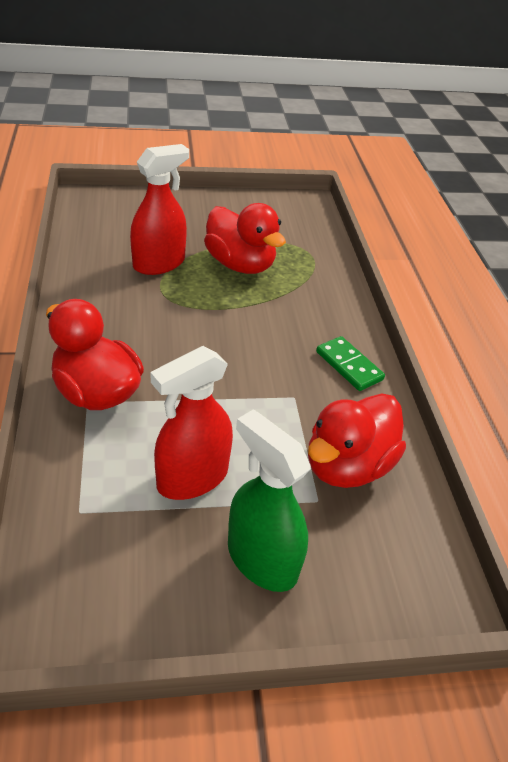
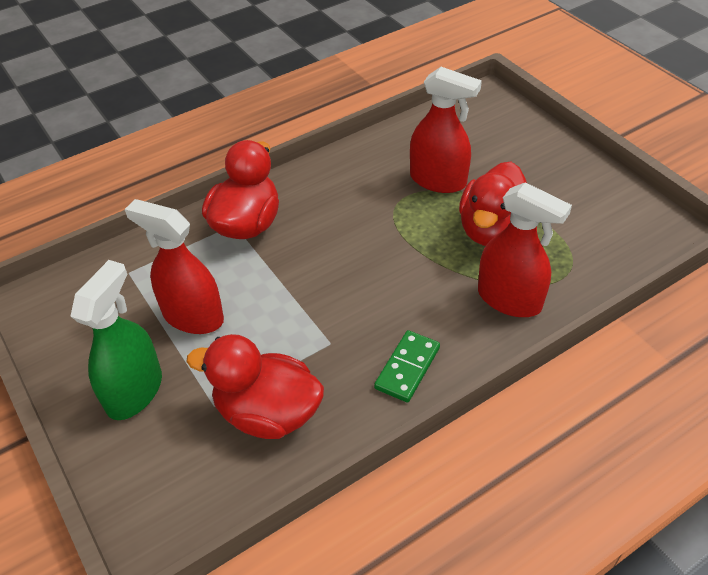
camera: 70 degrees right, 5 degrees up
none -> red spray bottle [478,182,572,317]

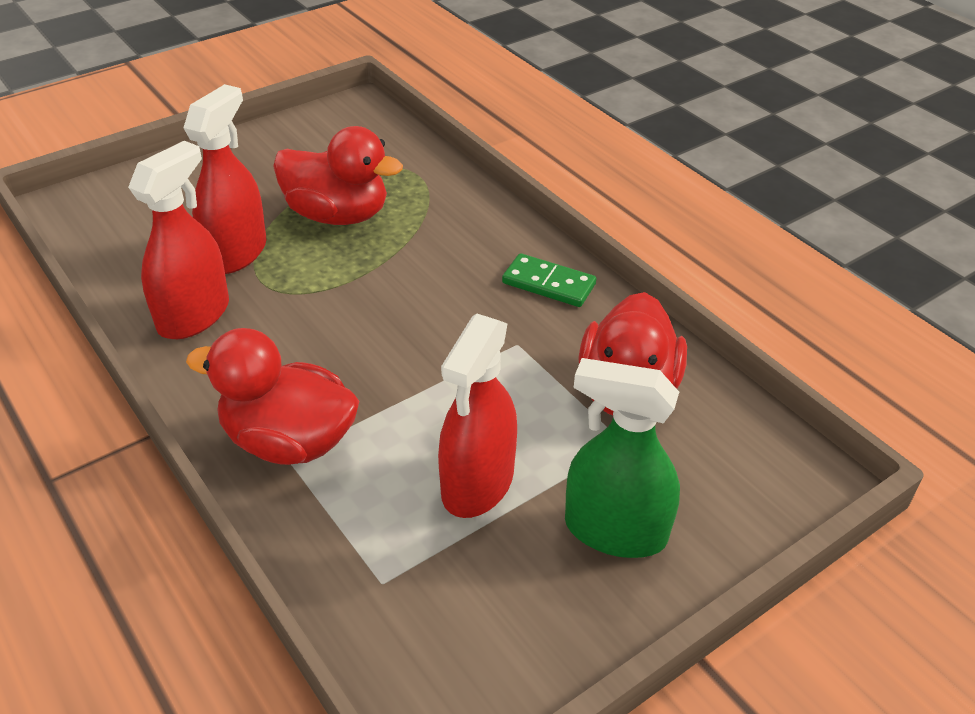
camera: 95 degrees left, 5 degrees down
red spray bottle [478,182,572,317] -> red spray bottle moved to [128,141,229,339]

